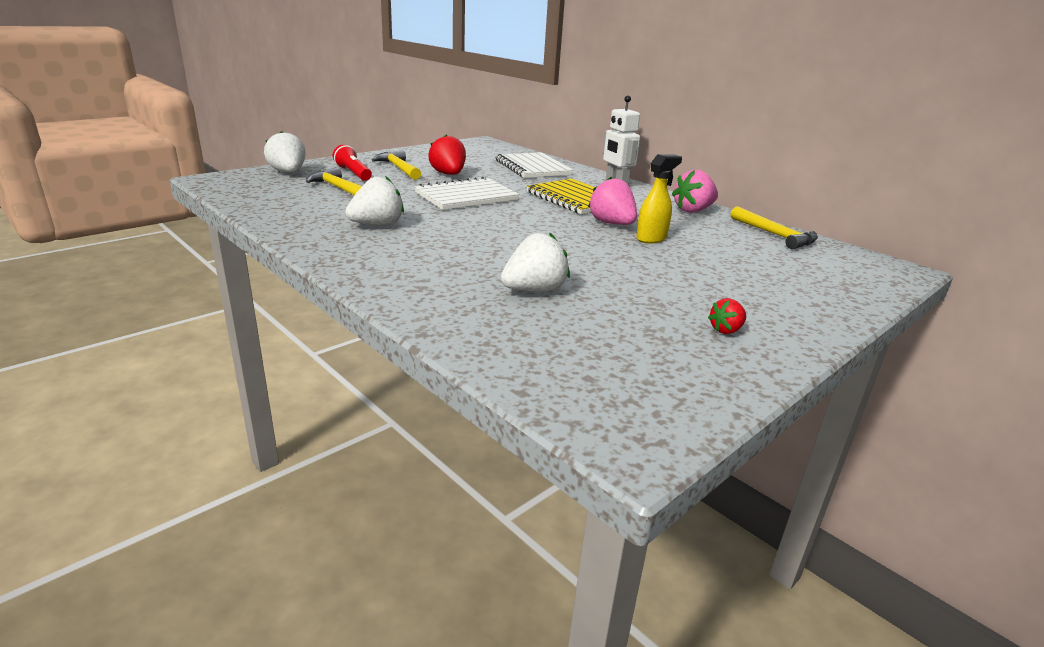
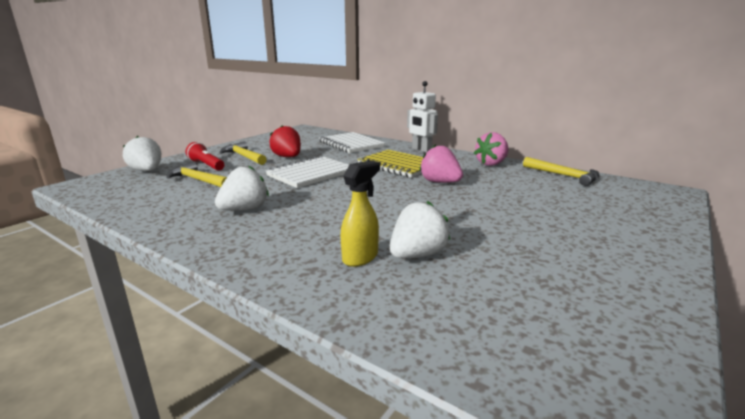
camera: 10 degrees left, 5 degrees down
yellow spray bottle [636,154,682,243] -> yellow spray bottle moved to [341,160,380,267]
red strawberry [708,298,746,334] -> none

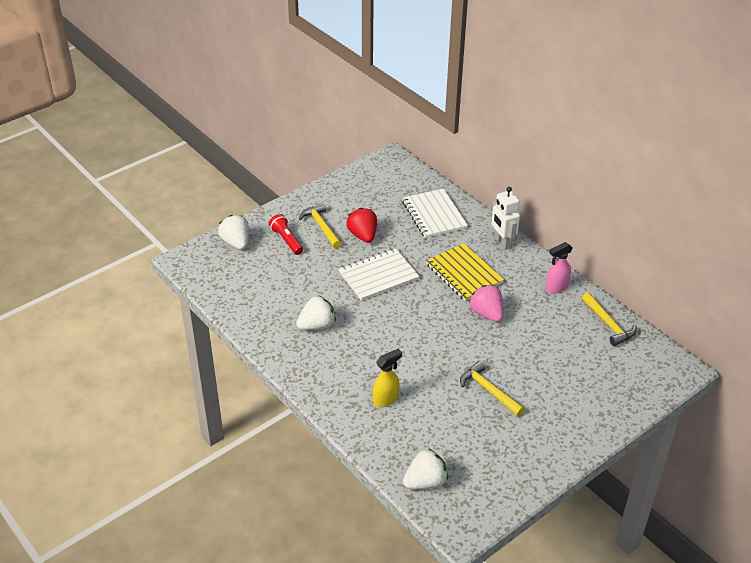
camera: 15 degrees right, 20 degrees up
yellow hammer [166,162,227,187] -> yellow hammer moved to [460,361,525,416]
white strawberry [390,201,450,258] -> white strawberry moved to [403,448,448,489]
pink strawberry [474,132,509,166] -> pink spray bottle [545,242,573,294]

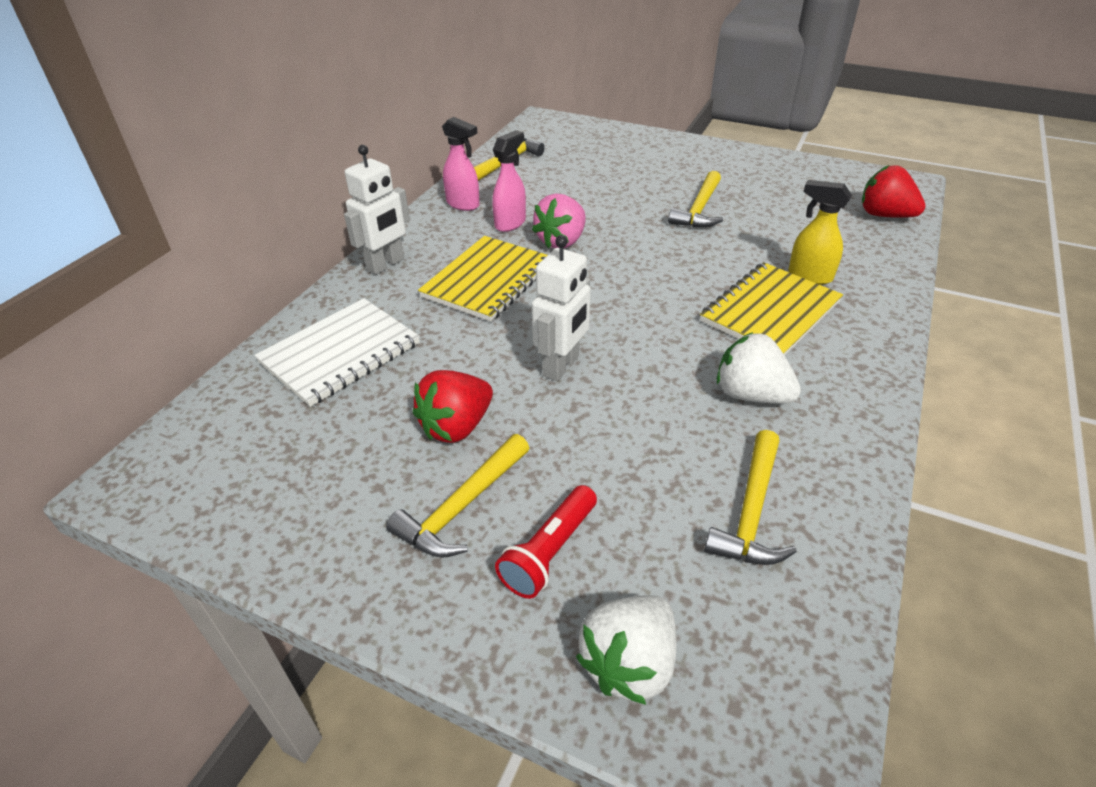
camera: 115 degrees left, 0 degrees up
white notebook [338,248,419,301] -> white robot [531,235,591,381]
white strawberry [403,448,448,489] -> red strawberry [862,165,925,218]
none -> pink spray bottle [492,130,526,232]
none -> yellow notebook [700,262,843,356]
none -> yellow hammer [704,430,797,565]

